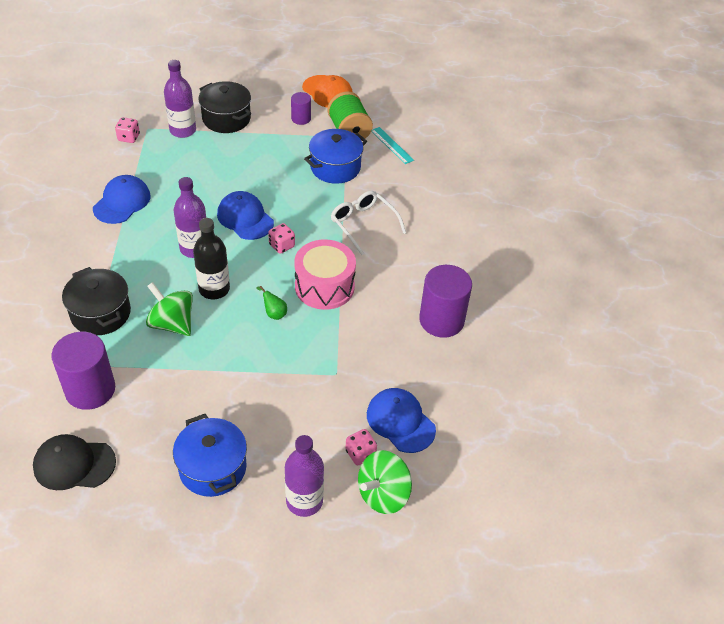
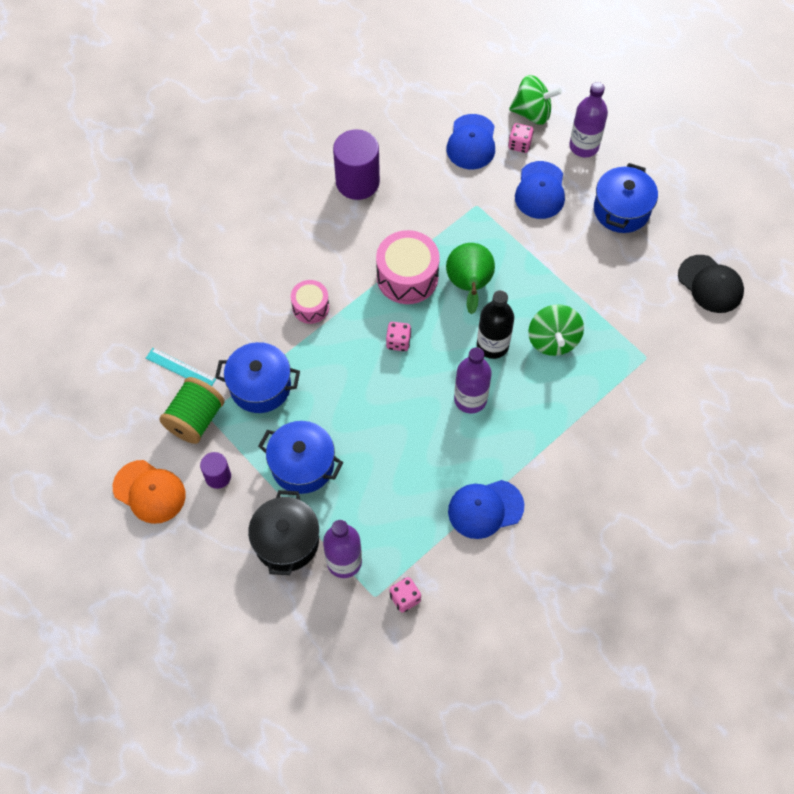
camera: 130 degrees left, 15 degrees up
purple cylinder [51,332,115,410] -> none
black pot [62,267,131,335] -> none
blue cap [217,191,274,240] -> blue cap moved to [515,161,565,219]
green pear [256,286,287,320] -> green pear [446,243,495,315], size x2.19
orange cap [302,75,352,108] -> orange cap turned 120 degrees clockwise [113,460,186,524]
white glasses [331,191,406,255] -> pink drum [291,280,329,324]
turquoise ruler [371,127,414,164] -> turquoise ruler turned 75 degrees counterclockwise [146,348,216,386]
none -> blue pot [258,421,343,494]

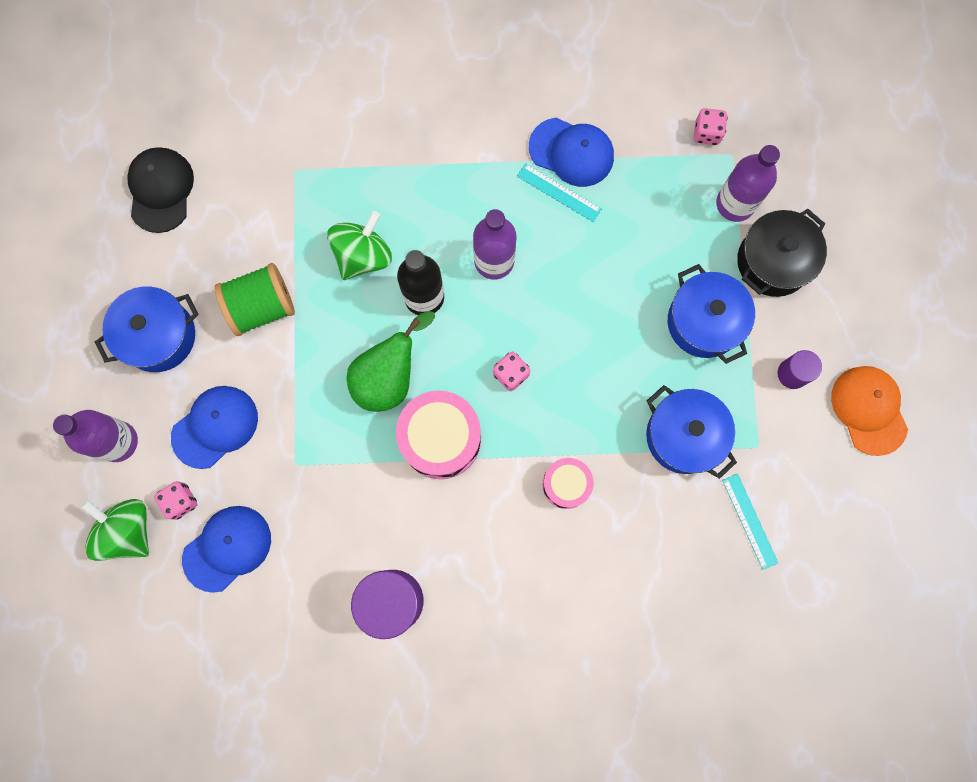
camera: 140 degrees left, 15 degrees up
green spool [159,377,225,444] -> green spool moved to [215,263,295,336]
none -> turquoise ruler [517,163,602,222]

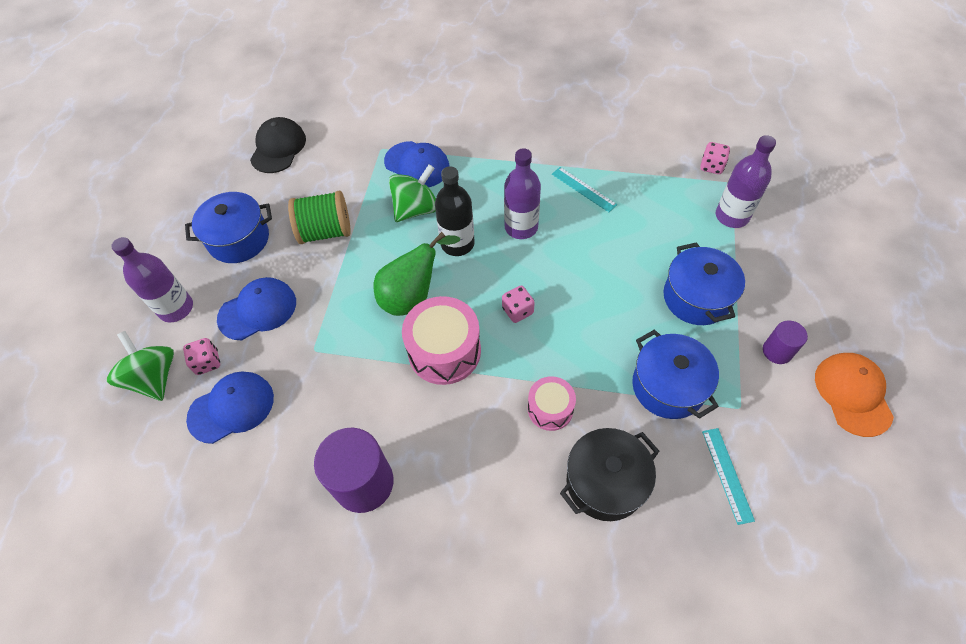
camera: 15 degrees right, 20 degrees down
blue cap [529,118,614,187] -> blue cap moved to [384,141,449,187]
black pot [737,209,827,297] -> black pot moved to [560,428,659,521]

